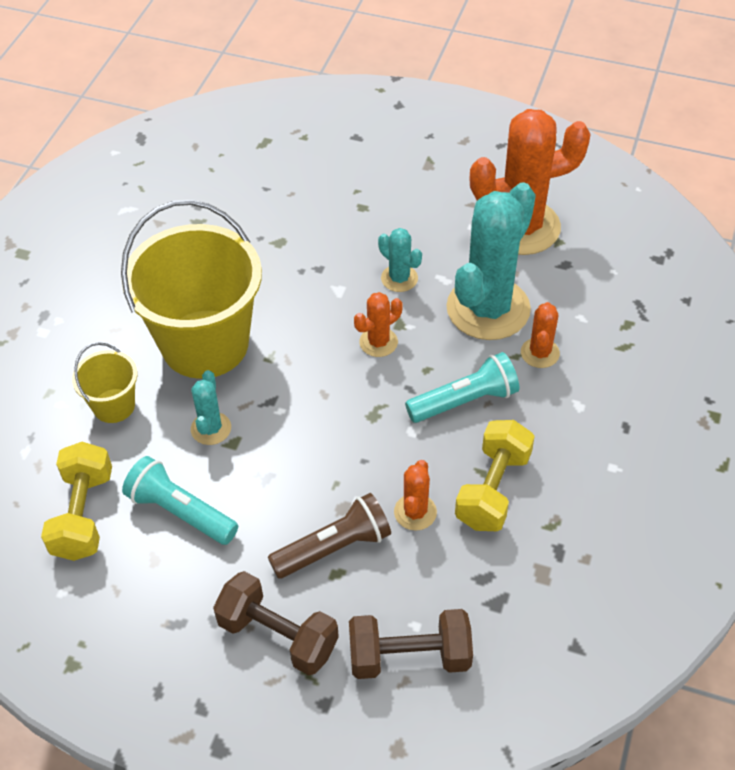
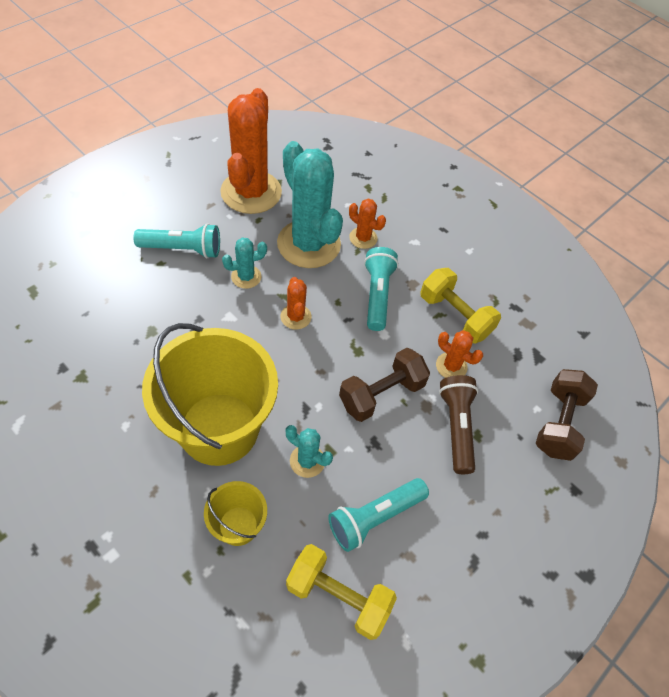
camera: 70 degrees left, 5 degrees up
brown dumbbell [213,571,339,675] -> brown dumbbell moved to [339,348,430,422]
none -> turquoise flashlight [133,223,220,258]

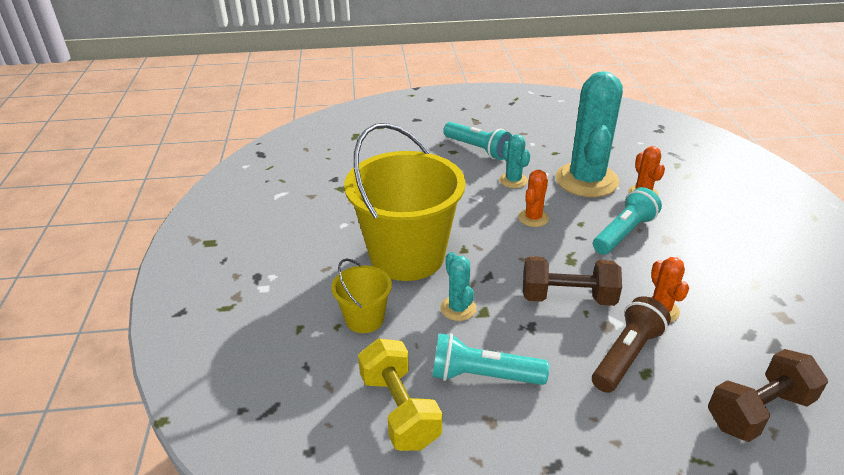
camera: 45 degrees right, 20 degrees down
orange cactus [220,88,282,214] -> none
turquoise cactus [222,237,267,289] -> turquoise cactus turned 45 degrees clockwise [499,134,530,188]
yellow dumbbell [420,268,501,343] -> none

